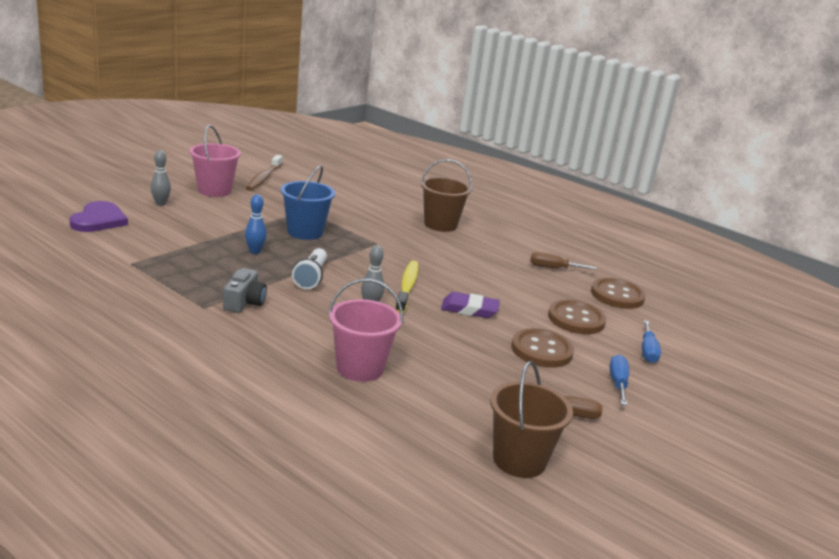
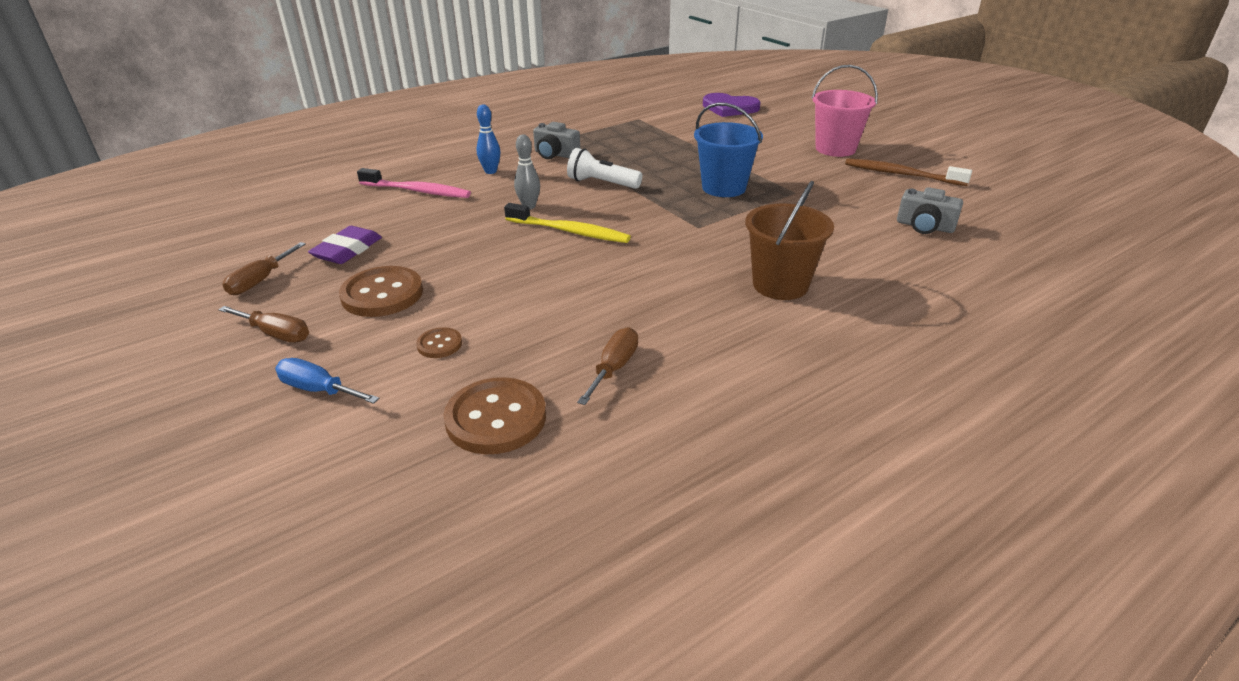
camera: 110 degrees right, 10 degrees up
grey bowling pin [151,150,171,206] -> none
blue bowling pin [245,195,267,254] -> blue bowling pin moved to [477,104,500,174]
pink bucket [328,279,403,382] -> pink toothbrush [357,168,471,198]
purple eraser [441,292,500,318] -> purple eraser moved to [308,226,382,264]
brown bucket [490,361,573,478] -> none
brown button [548,300,606,334] -> brown button [416,327,462,358], size x0.51
blue screwdriver [610,355,629,406] -> brown screwdriver [218,306,309,342]
none -> grey camera [897,187,963,234]

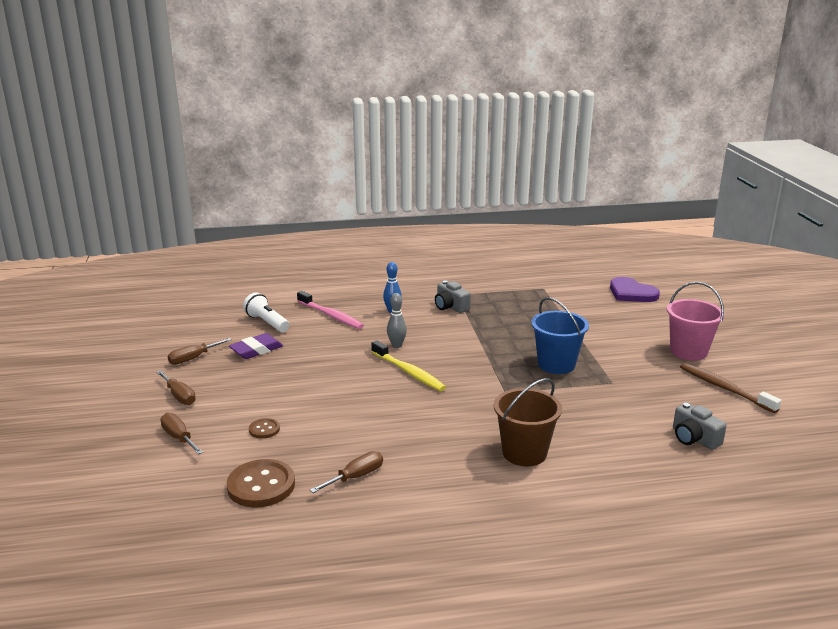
camera: 25 degrees right, 10 degrees down
blue screwdriver [275,358,380,404] -> brown screwdriver [160,413,203,455]
brown button [339,266,423,317] -> none
white flashlight [567,148,642,189] -> white flashlight moved to [243,293,290,332]

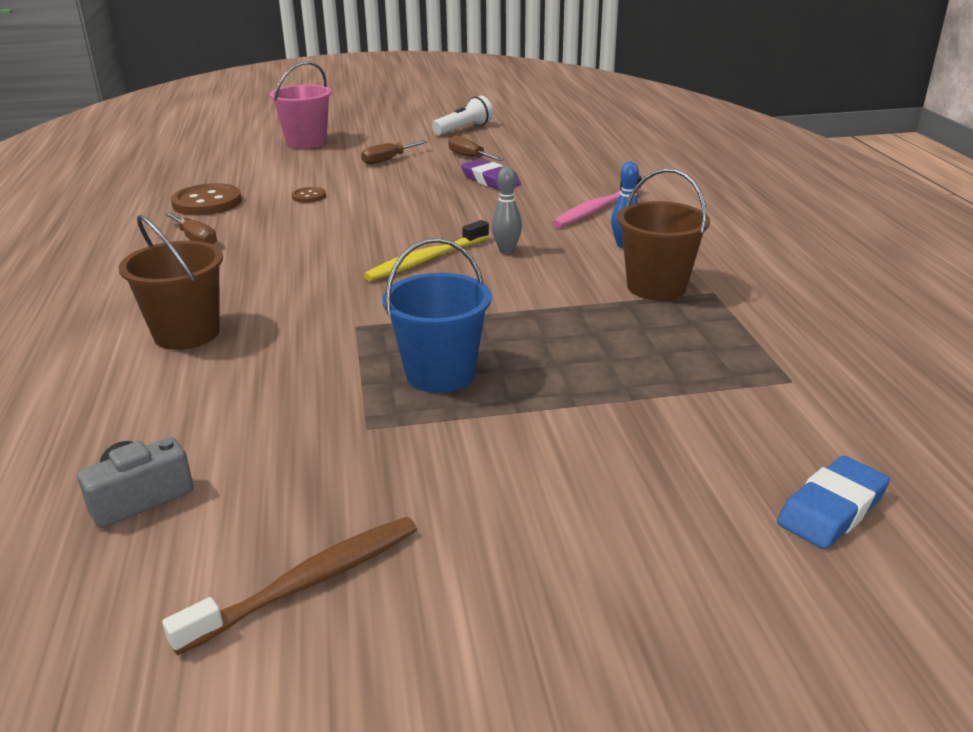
camera: 90 degrees right, 5 degrees up
brown screwdriver [160,413,203,455] -> none
white flashlight [243,293,290,332] -> white flashlight moved to [432,96,493,135]
grey camera [435,280,471,313] -> brown bucket [617,168,710,301]
purple heart [610,277,660,302] -> blue eraser [777,456,890,549]
pink bucket [667,282,724,361] -> pink bucket moved to [270,61,332,149]

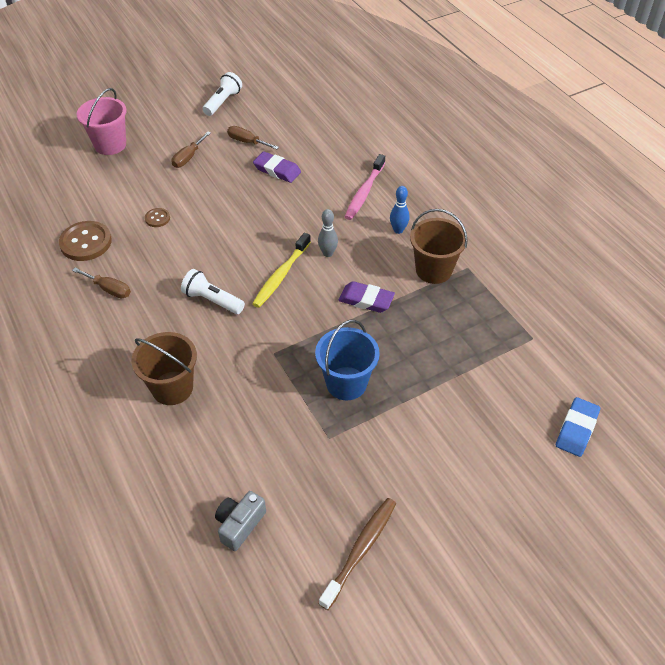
camera: 20 degrees left, 20 degrees up
none -> white flashlight [181,269,245,314]
none -> purple eraser [339,281,395,313]

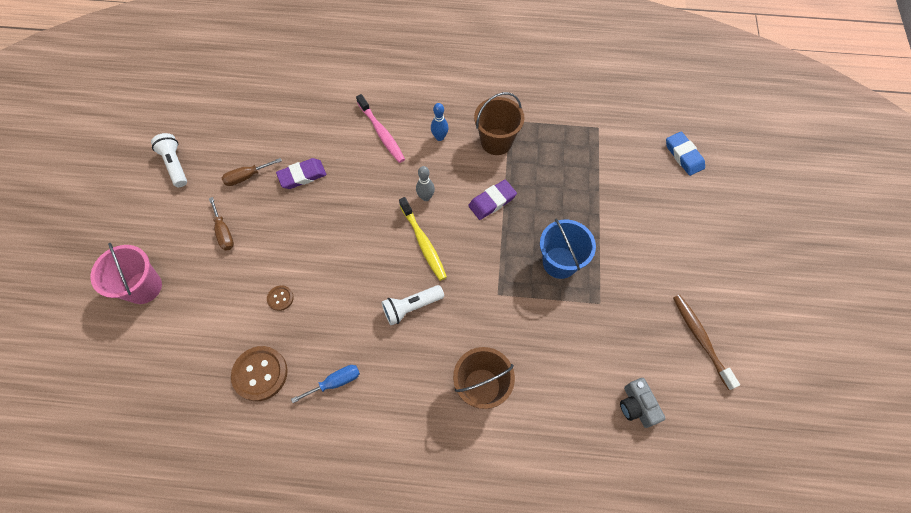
camera: 55 degrees left, 15 degrees up
brown screwdriver [72,268,131,298] -> blue screwdriver [291,365,360,403]

